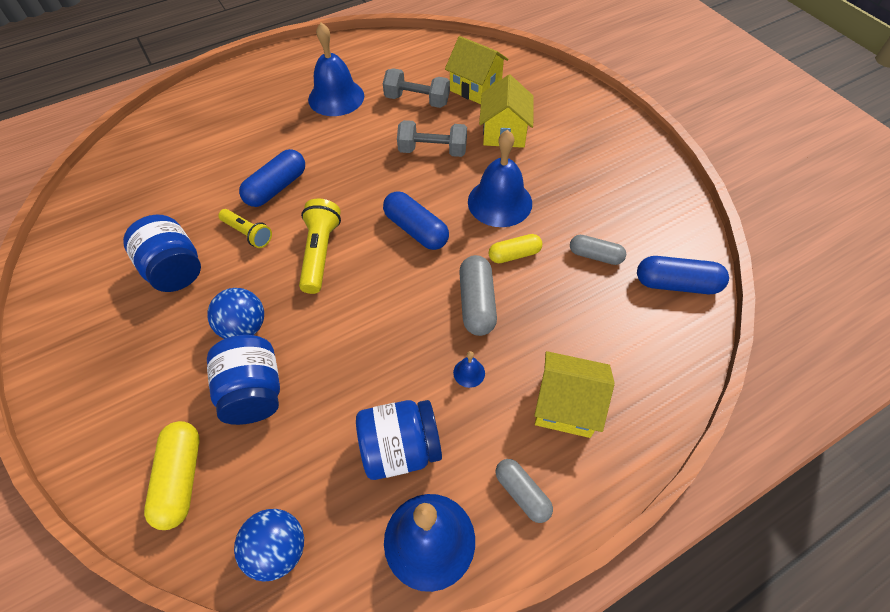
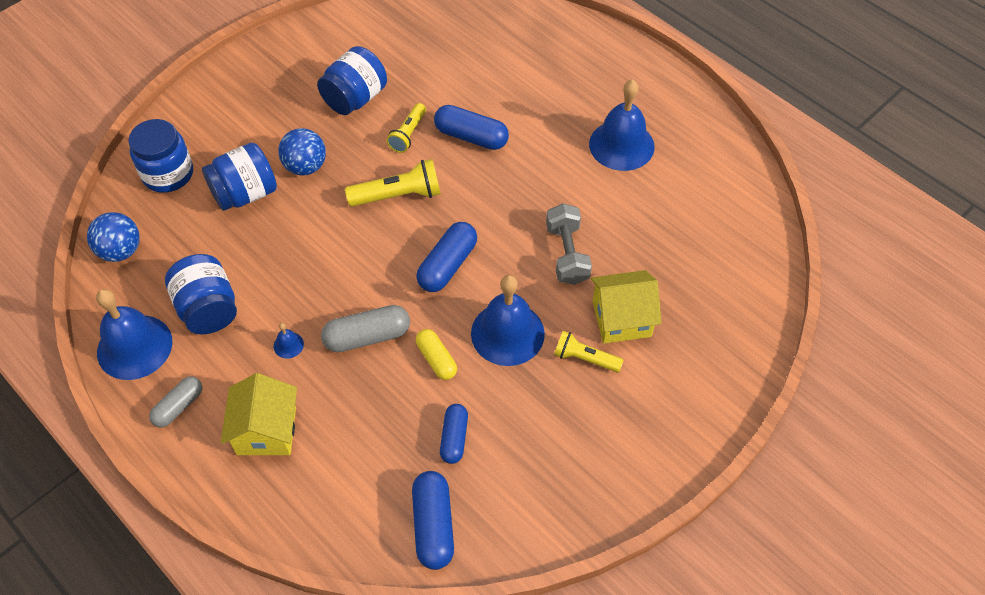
camera: 75 degrees right, 0 degrees up
yellow capsule [144,421,199,530] -> blue jar [128,119,193,193]
grey dumbbell [383,68,450,108] -> none
yellow house [445,36,508,104] -> none
grey capsule [570,235,626,265] -> blue capsule [440,404,468,464]
none -> yellow flashlight [554,331,624,372]

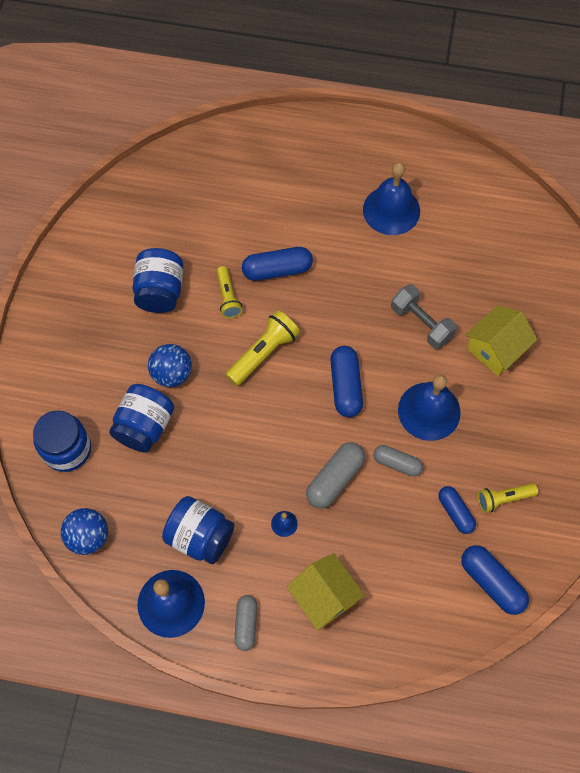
camera: 35 degrees left, 10 degrees up
yellow capsule [416,329,457,380] -> grey capsule [373,445,423,476]
yellow flashlight [554,331,624,372] -> yellow flashlight moved to [478,483,538,513]

